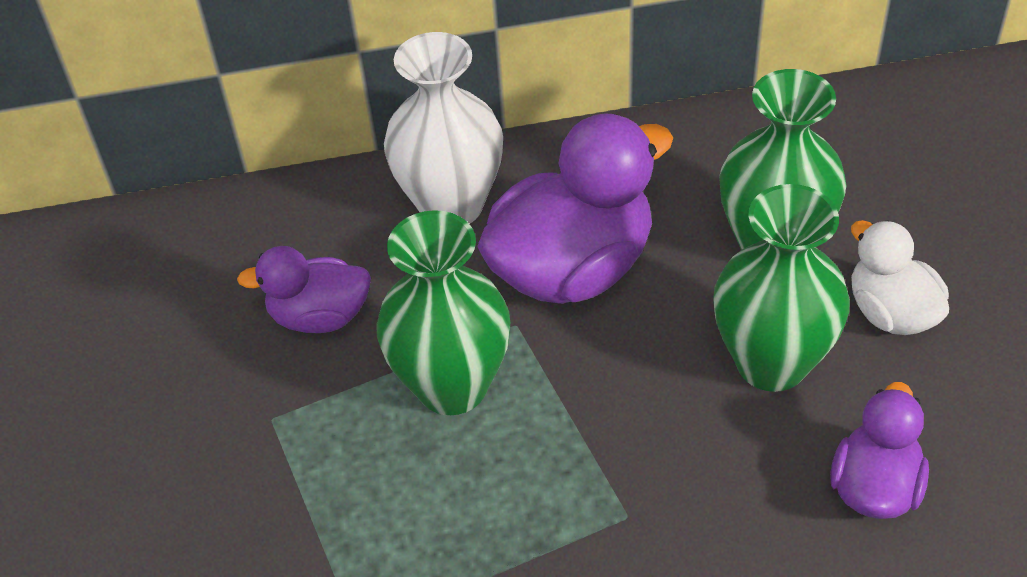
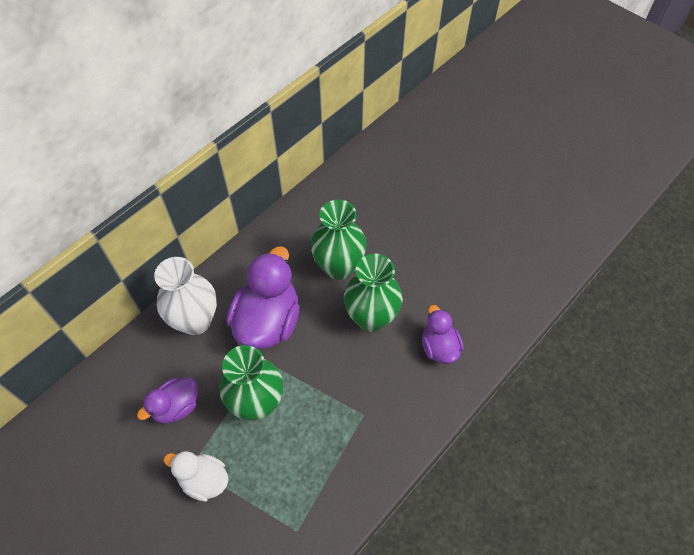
camera: 40 degrees left, 10 degrees up
white duck [851,220,949,335] -> white duck moved to [164,451,228,502]

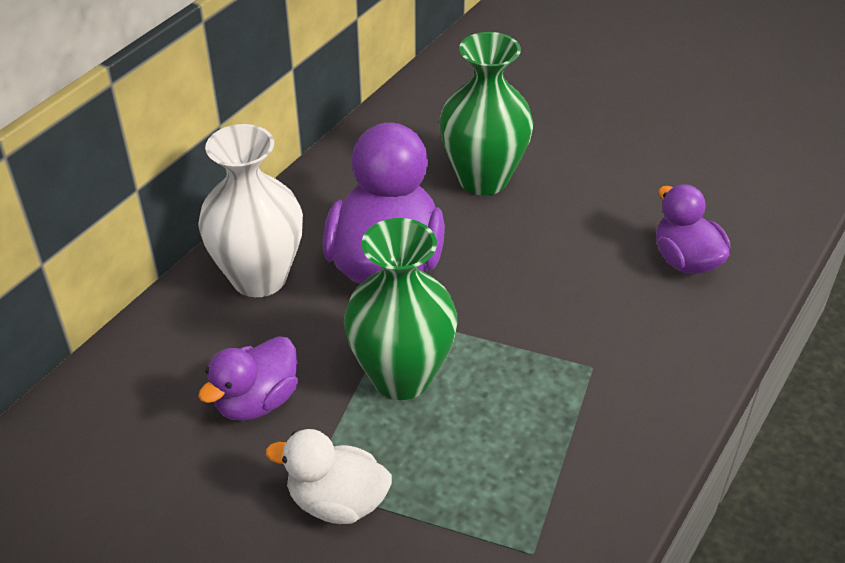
camera: 10 degrees left, 15 degrees down
green vase [344,254,403,332] -> none

